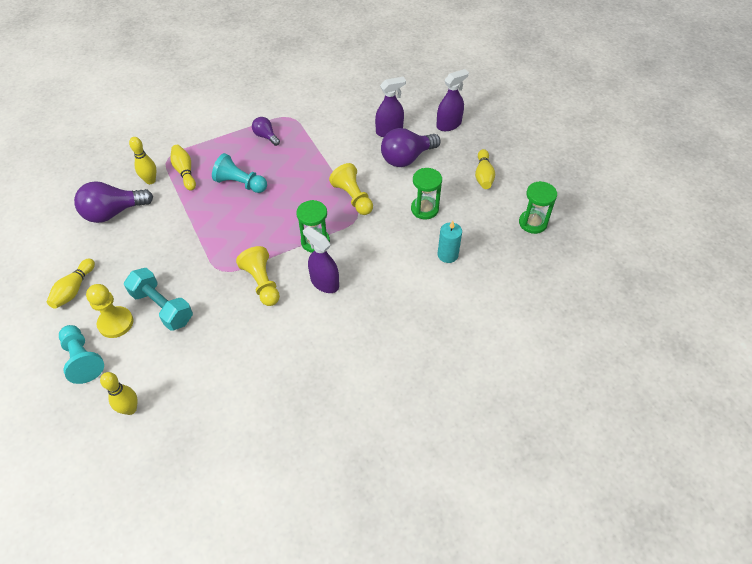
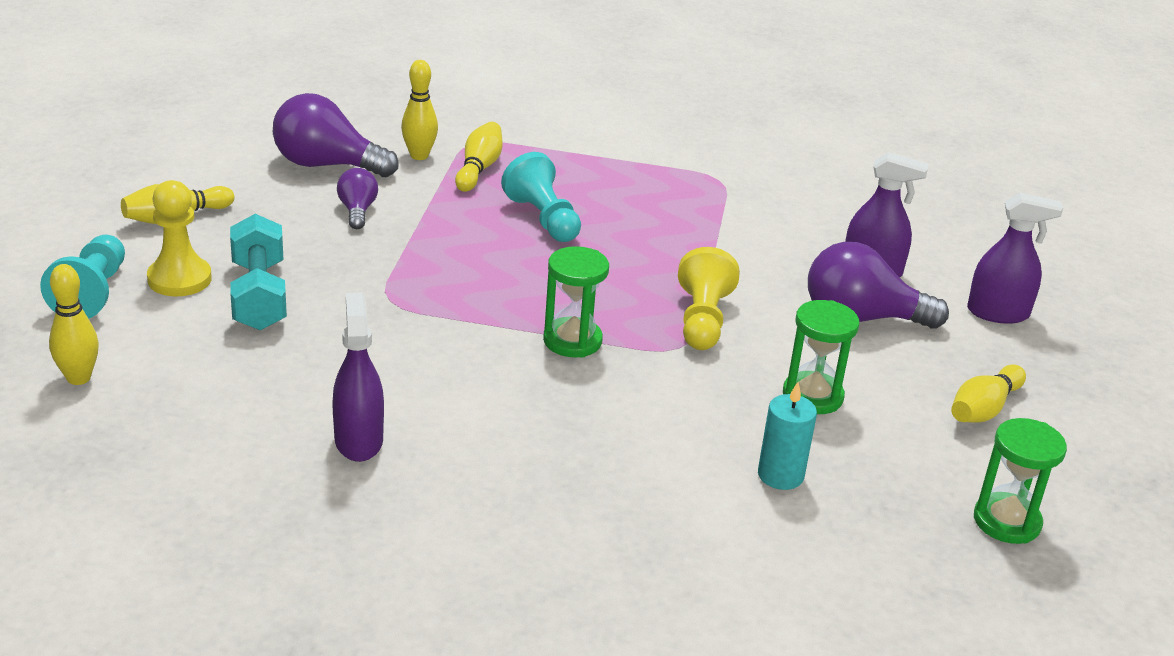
camera: 35 degrees right, 20 degrees down
yellow pawn [236,246,280,306] -> none
purple light bulb [252,117,280,146] -> purple light bulb moved to [337,168,378,229]
purple spray bottle [303,226,339,293] -> purple spray bottle moved to [332,293,384,462]

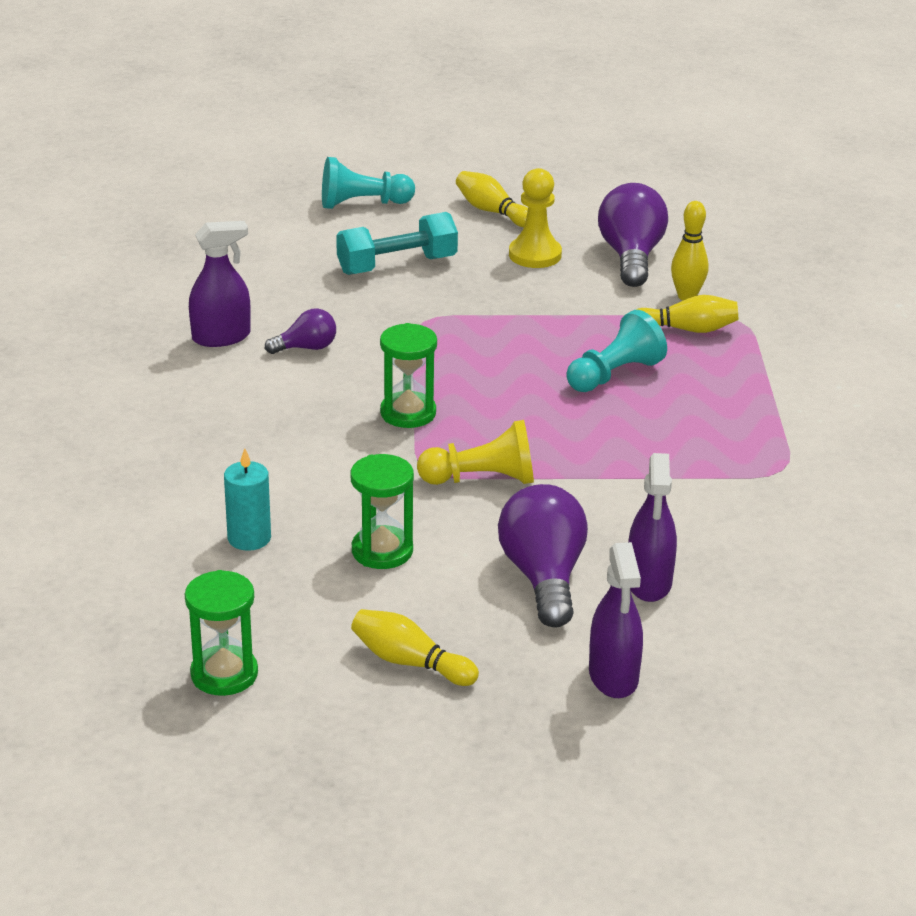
camera: 80 degrees right, 0 degrees up
yellow bowling pin [49,264,99,385] -> none
yellow pawn [147,180,212,297] -> yellow pawn moved to [509,168,562,268]
purple light bulb [337,168,378,229] -> purple light bulb moved to [265,308,336,354]

